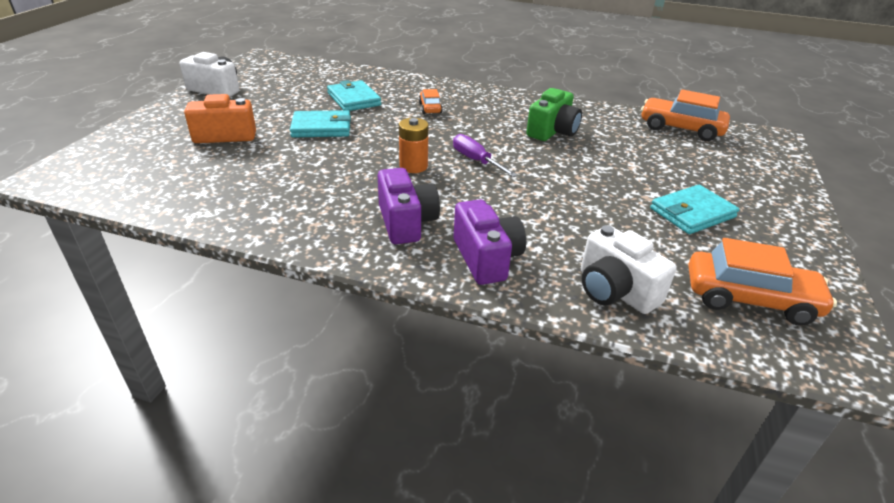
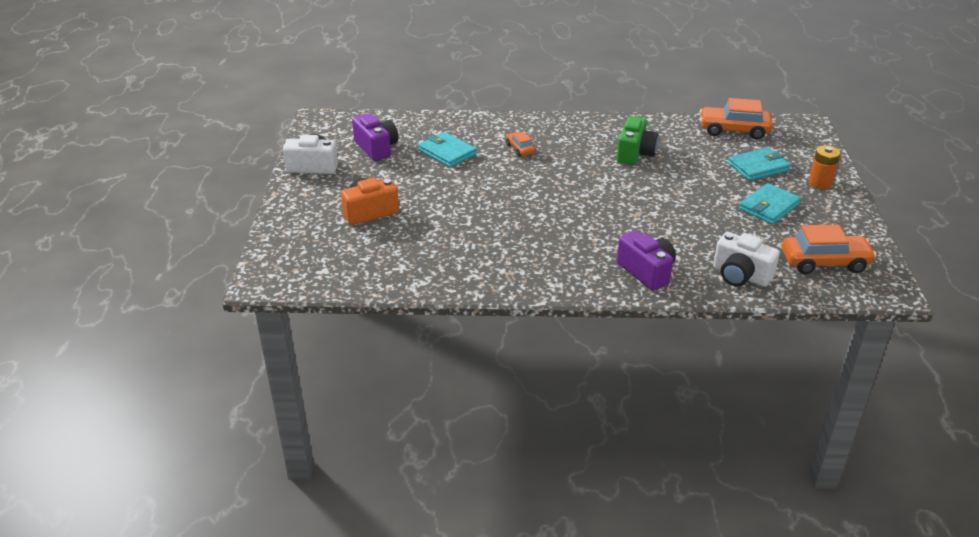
camera: 15 degrees left, 0 degrees up
turquoise wallet [290,110,351,138] -> turquoise wallet moved to [728,147,791,181]
purple camera [378,168,440,244] -> purple camera moved to [352,114,398,161]
orange battery [399,118,429,173] -> orange battery moved to [809,145,840,189]
purple screwdriver [453,134,517,177] -> none

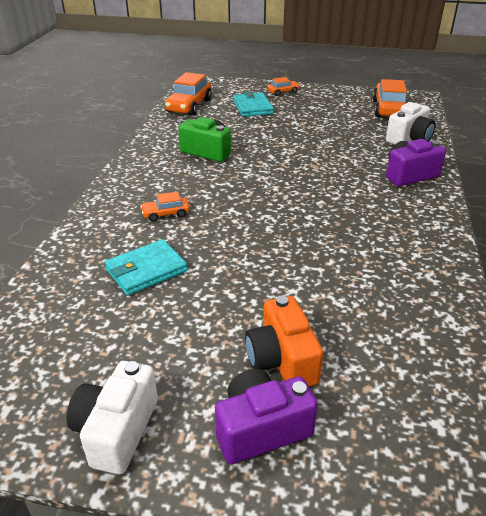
camera: 80 degrees left, 0 degrees up
purple camera [352,114,398,161] -> purple camera moved to [215,369,318,464]
turquoise wallet [739,183,801,225] -> none
orange battery [809,145,840,189] -> orange car [267,77,300,96]

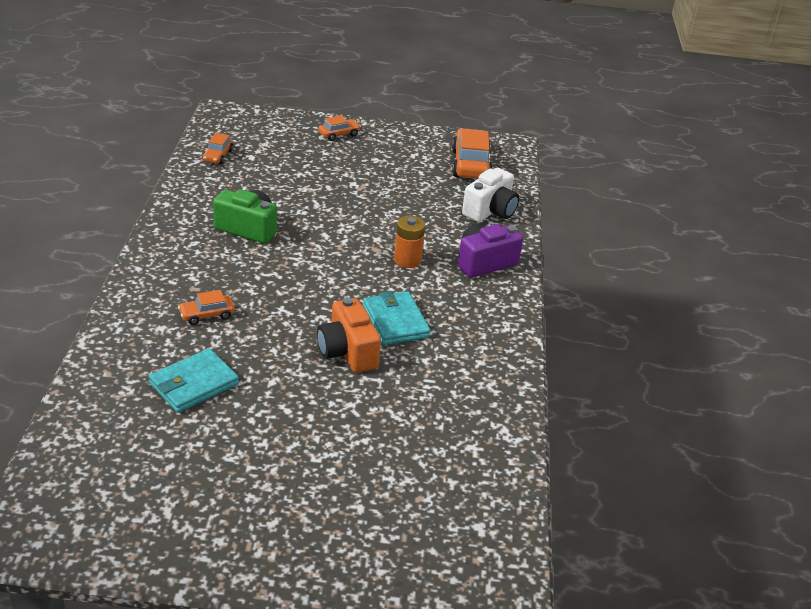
camera: 10 degrees left, 0 degrees up
white camera [67,361,158,475] -> none
orange car [165,72,212,116] -> orange car [203,133,233,164], size x0.53
purple camera [215,369,318,464] -> none
turquoise wallet [233,92,274,117] -> turquoise wallet moved to [363,291,430,345]
orange camera [245,296,323,386] -> orange camera moved to [317,297,381,373]
none -> orange battery [394,216,425,268]

